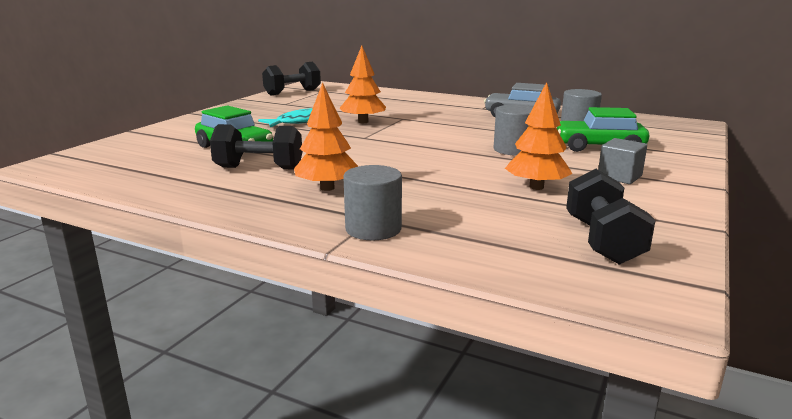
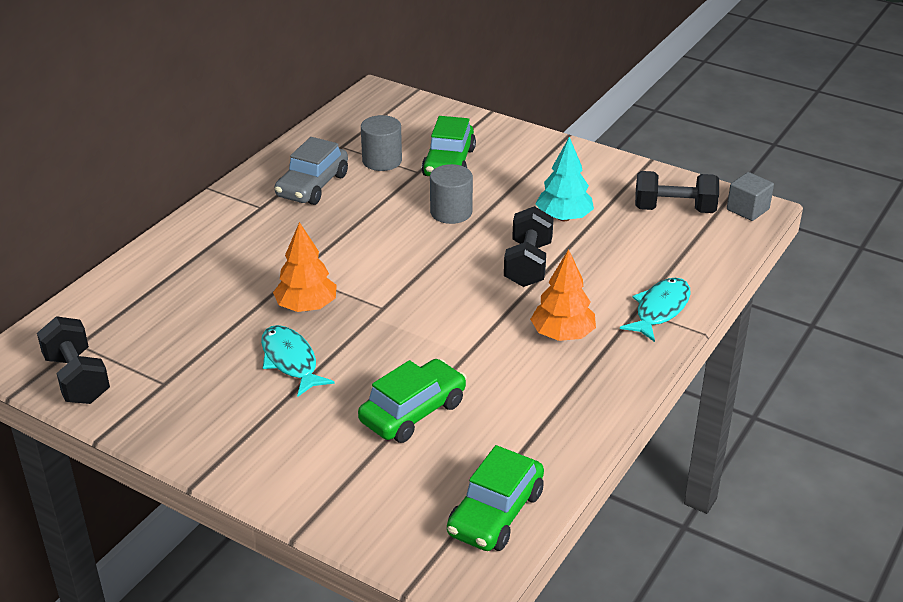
camera: 85 degrees left, 15 degrees up
black dumbbell [210,124,303,170] -> black dumbbell moved to [504,206,554,287]
grey cylinder [343,165,402,240] -> turquoise fish [620,278,691,342]
orange tree [505,82,573,190] -> turquoise tree [536,137,594,221]
grey cube [598,138,647,184] -> grey cube moved to [727,172,774,221]
none -> green car [447,445,544,551]

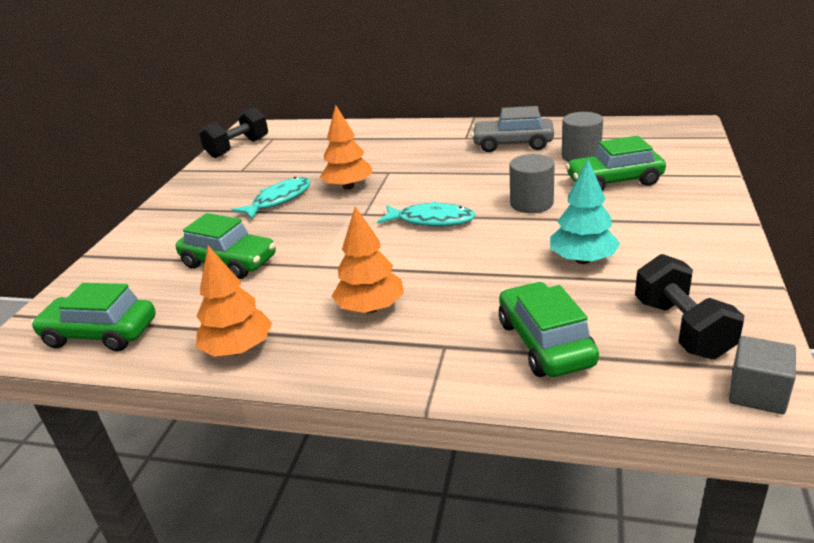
camera: 75 degrees right, 5 degrees down
black dumbbell [504,206,554,287] -> none
turquoise fish [620,278,691,342] -> turquoise fish moved to [377,201,475,226]
none -> orange tree [196,246,272,357]
none -> green car [499,282,599,377]

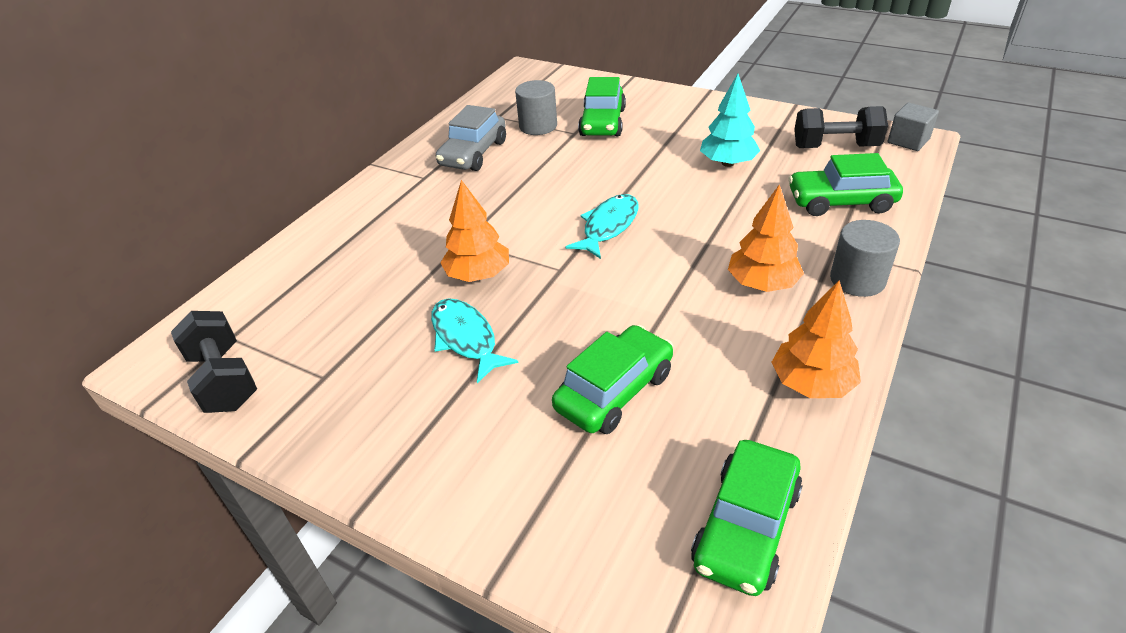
camera: 75 degrees left, 10 degrees up
grey cylinder [509,154,555,213] -> grey cylinder moved to [830,220,900,297]

